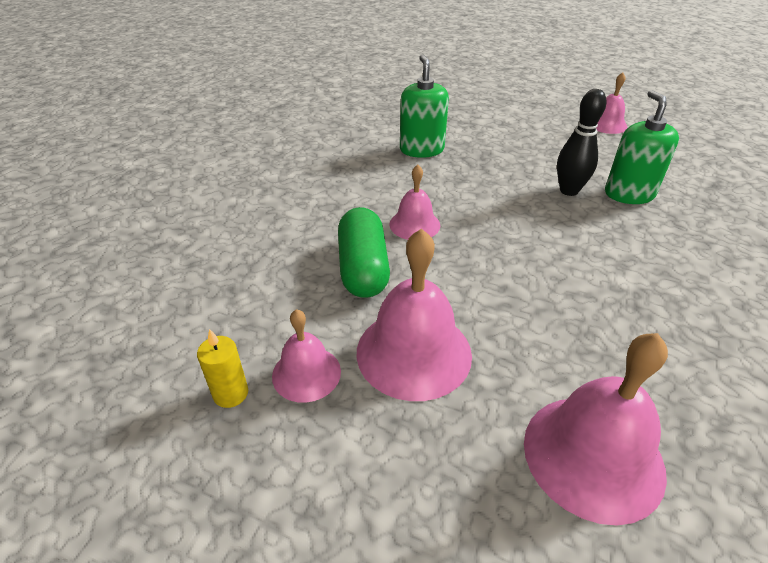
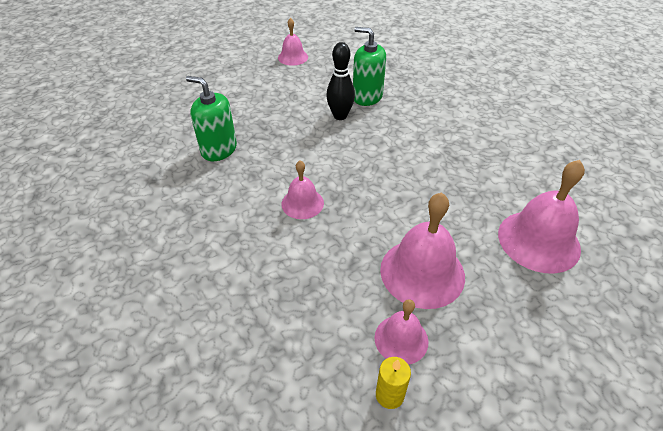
camera: 55 degrees left, 5 degrees up
green capsule [338,207,390,298] -> none

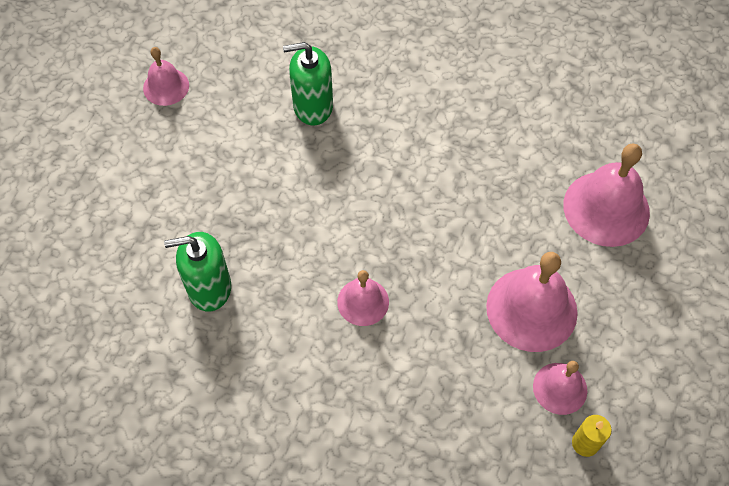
camera: 35 degrees left, 15 degrees up
black bowling pin [326,42,355,120] -> none

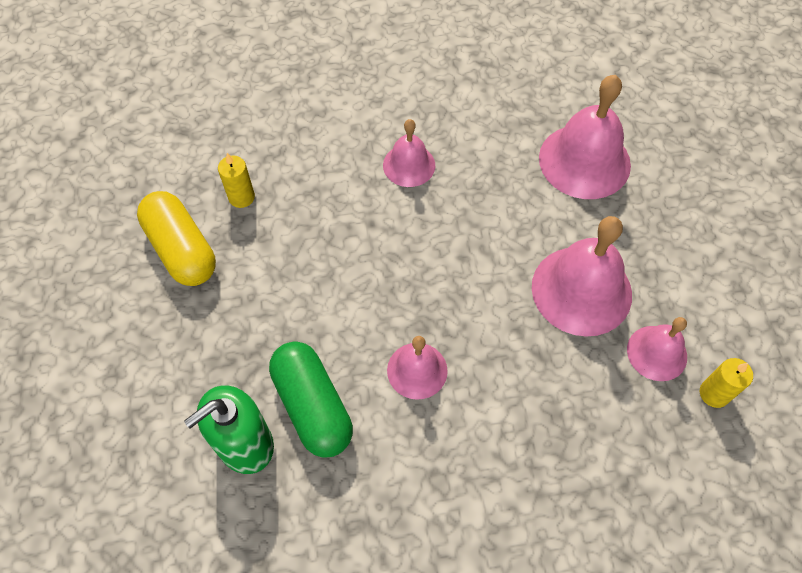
camera: 30 degrees left, 0 degrees up
pink bell [143,47,189,106] -> pink bell moved to [383,119,435,187]
green soap dispenser [283,42,333,125] -> yellow candle [218,153,255,208]
none -> yellow capsule [137,191,216,286]
none -> green capsule [269,341,353,458]

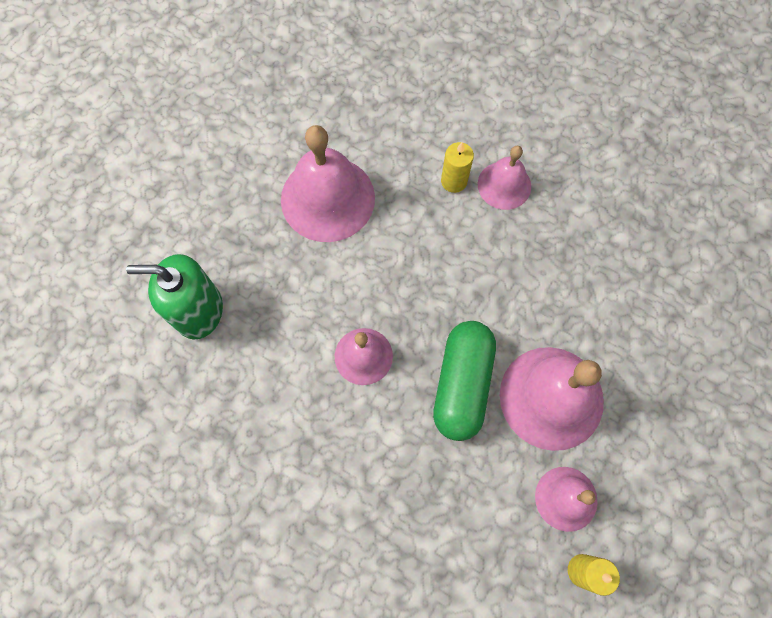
camera: 40 degrees right, 10 degrees up
yellow capsule [137,191,216,286] -> none
yellow candle [218,153,255,208] -> yellow candle moved to [441,142,474,193]
green capsule [269,341,353,458] -> green capsule moved to [433,321,496,441]
pink bell [539,75,631,199] -> pink bell moved to [281,125,375,242]

